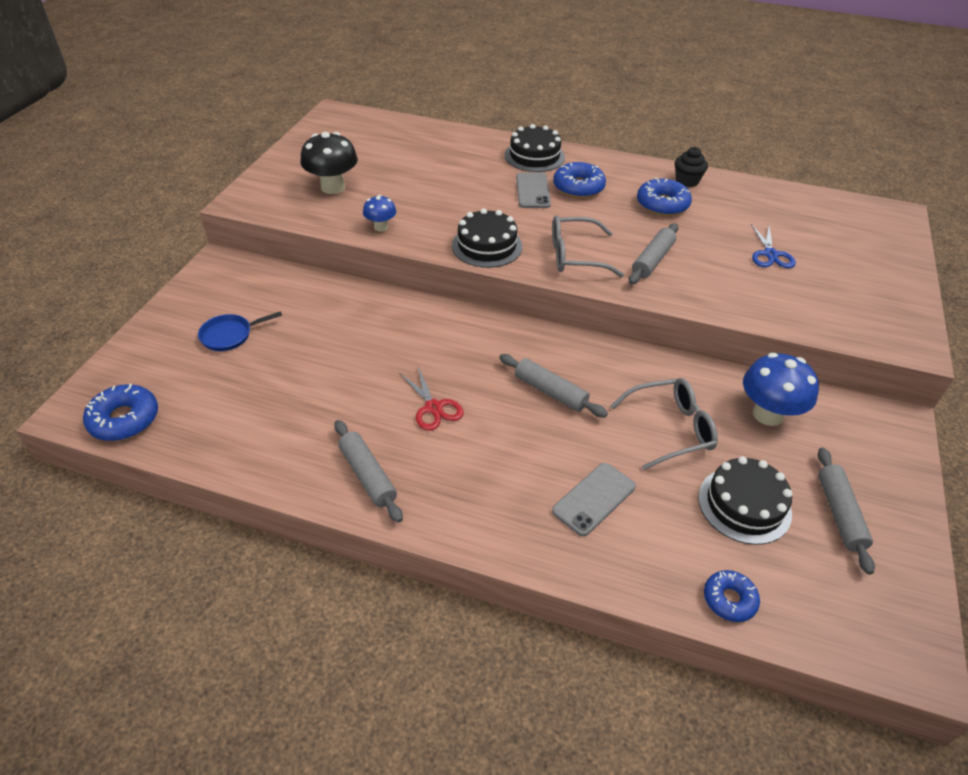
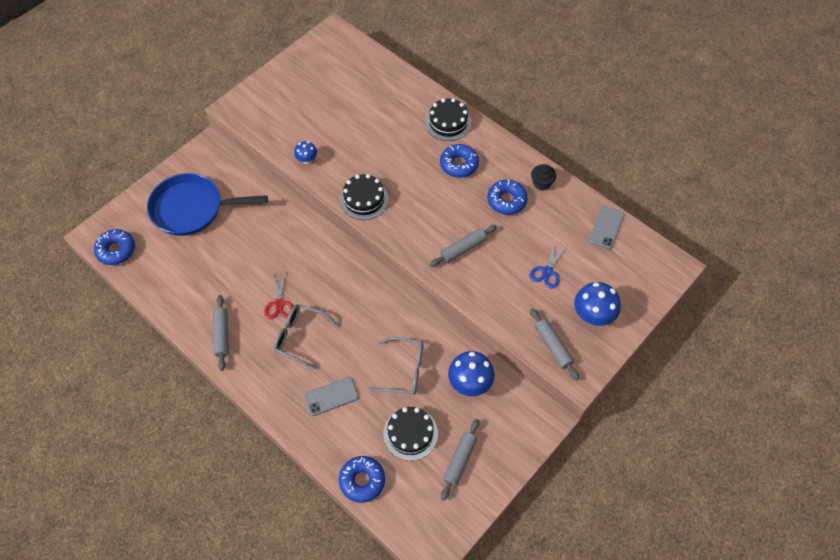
camera: 25 degrees right, 15 degrees up
blue pan [198,311,282,351] -> blue pan [147,173,268,236], size x2.28
black mushroom [300,132,358,194] -> none
grey rolling pin [499,354,608,417] -> grey rolling pin moved to [530,308,579,380]
grey phone [516,172,551,208] -> grey phone moved to [589,205,624,249]
grey glasses [552,215,624,277] -> grey glasses moved to [274,304,339,370]
blue donut [704,570,760,622] -> blue donut [339,456,385,503], size x1.53
none -> blue mushroom [574,282,621,326]

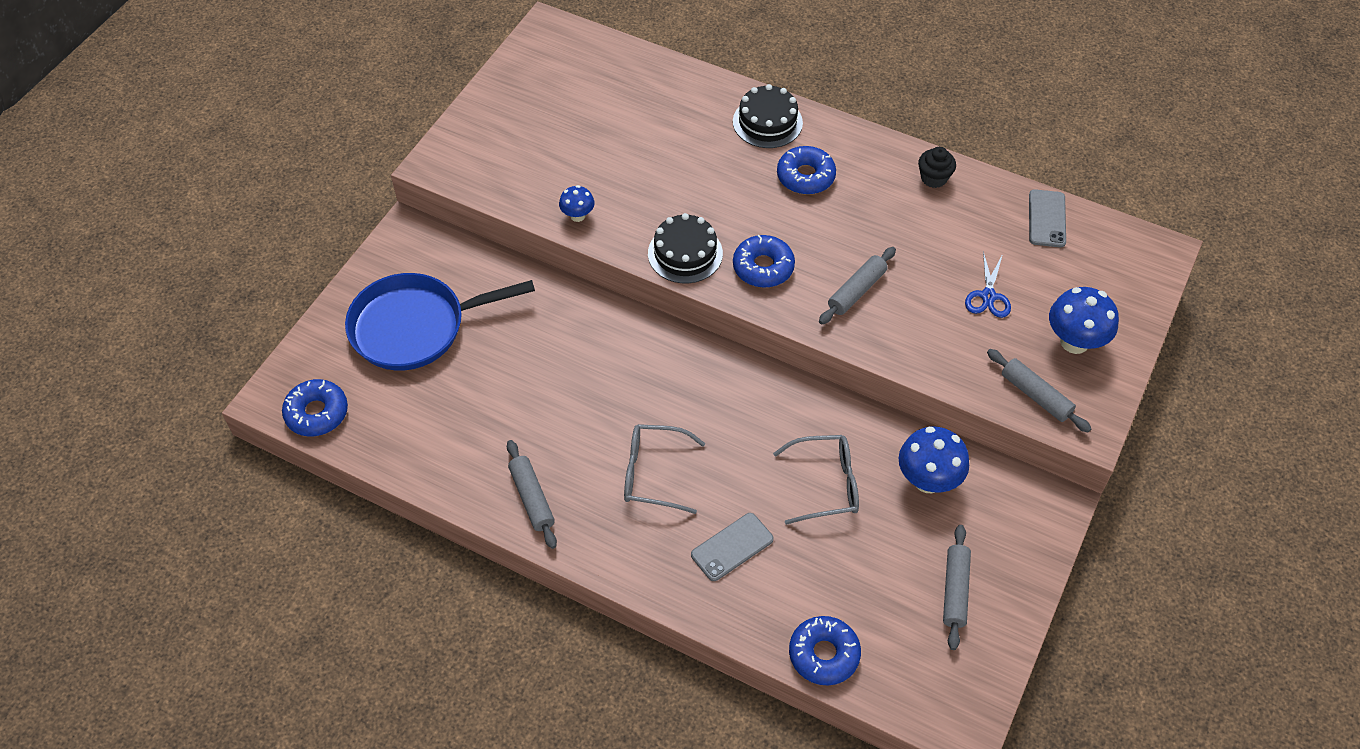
camera: 15 degrees left, 5 degrees down
red scissors [264,273,293,319] -> none
black cake [383,407,438,461] -> none
blue donut [487,179,528,215] -> blue donut moved to [733,235,795,288]

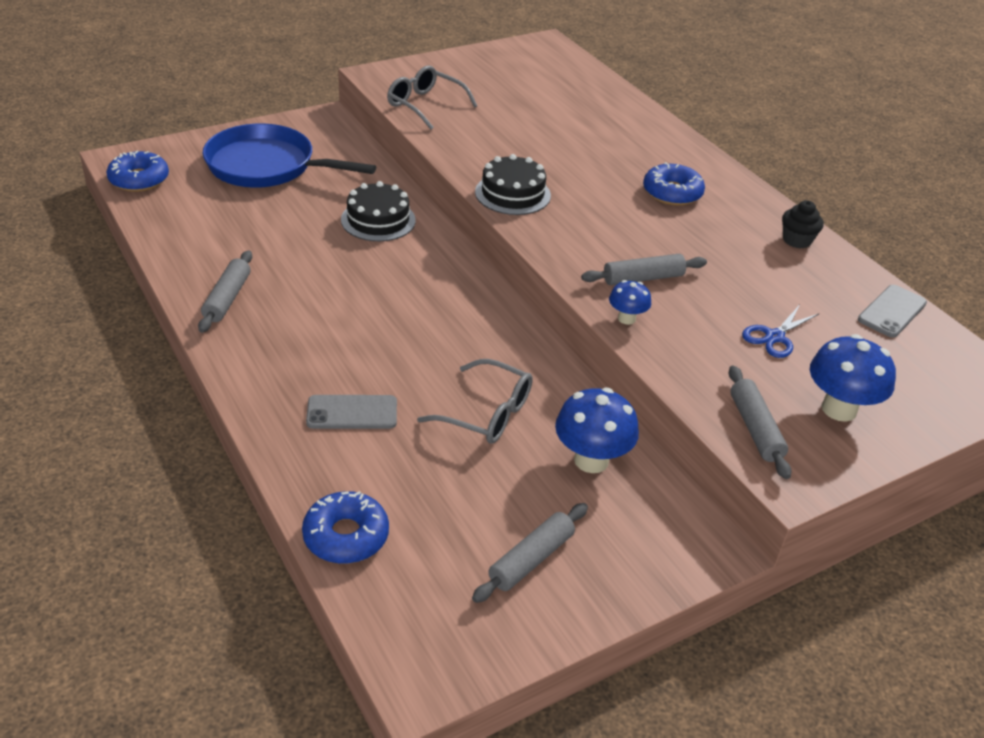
camera: 30 degrees right, 15 degrees down
blue mushroom [559,185,595,222] -> blue mushroom moved to [609,280,651,325]
grey glasses [624,424,705,514] -> grey glasses moved to [387,66,477,130]
black cake [733,84,803,148] -> black cake moved to [341,181,416,241]
blue donut [733,235,795,288] -> none

